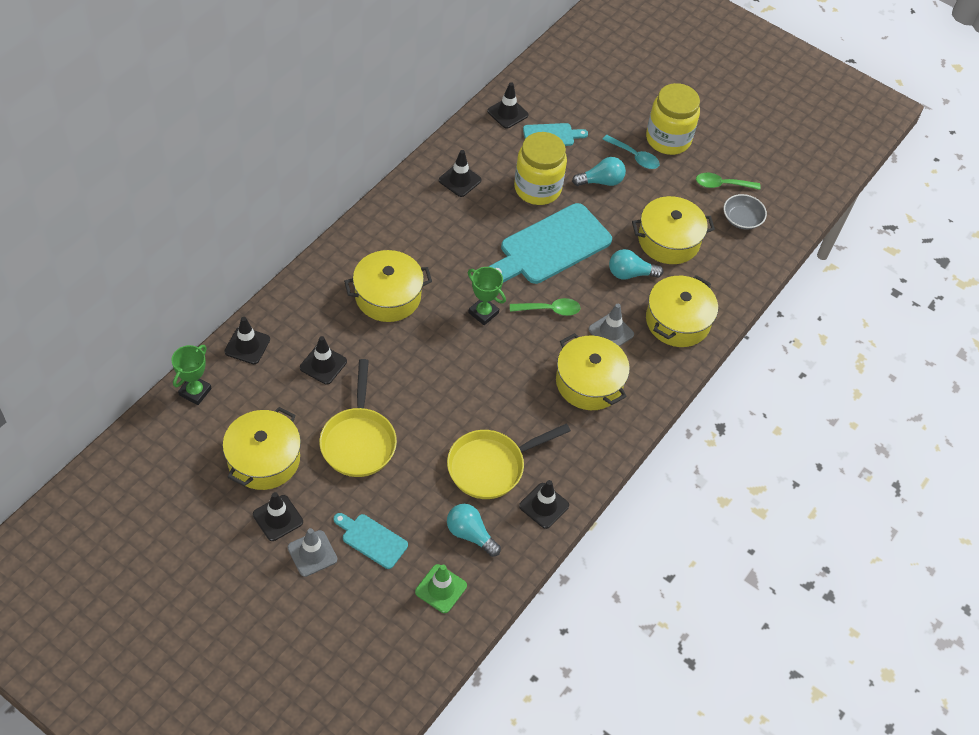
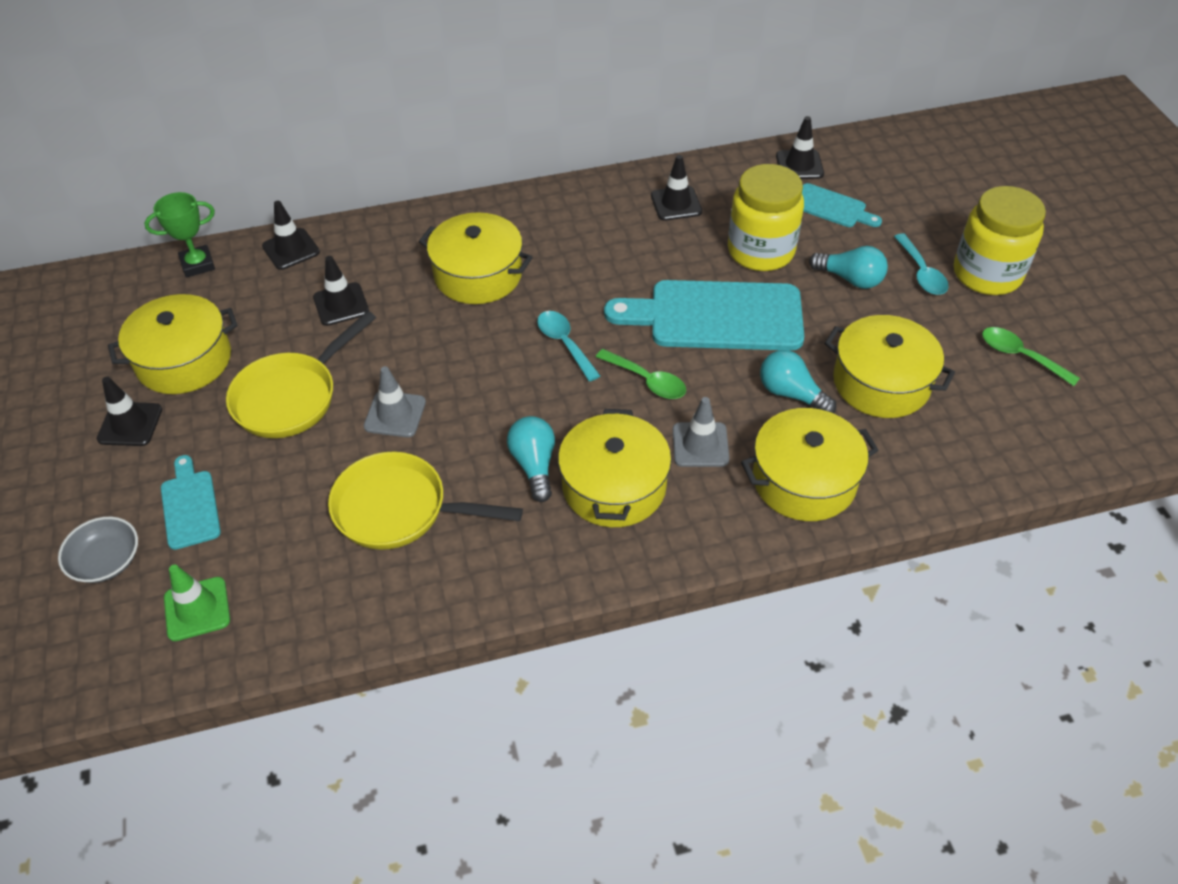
camera: 45 degrees right, 5 degrees down
grey traffic cone [288,528,337,577] -> grey traffic cone moved to [364,366,426,437]
turquoise light bulb [447,504,501,557] -> turquoise light bulb moved to [507,416,555,502]
green trophy [468,267,506,325] -> turquoise spoon [537,311,600,382]
black traffic cone [519,480,569,529] -> none
grey bowl [724,194,767,229] -> grey bowl moved to [58,517,138,583]

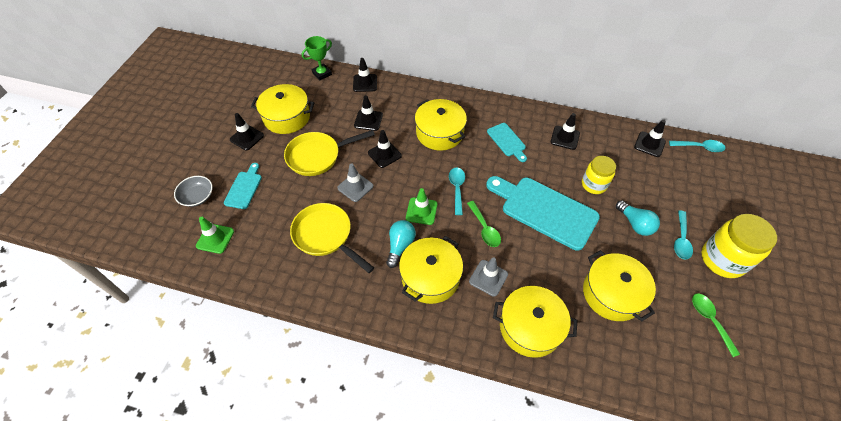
camera: 30 degrees right, 5 degrees up
green trophy [144,192,215,277] -> green trophy turned 45 degrees counterclockwise [302,36,332,81]
yellow jar [728,164,804,271] -> yellow jar [582,156,616,194], size x0.64
turquoise light bulb [760,350,836,413] -> none
turquoise cutting board [802,183,882,227] -> turquoise cutting board moved to [487,123,527,162]
none -> black traffic cone [368,130,402,168]
none -> green traffic cone [406,188,438,225]
none -> turquoise spoon [669,140,725,152]

